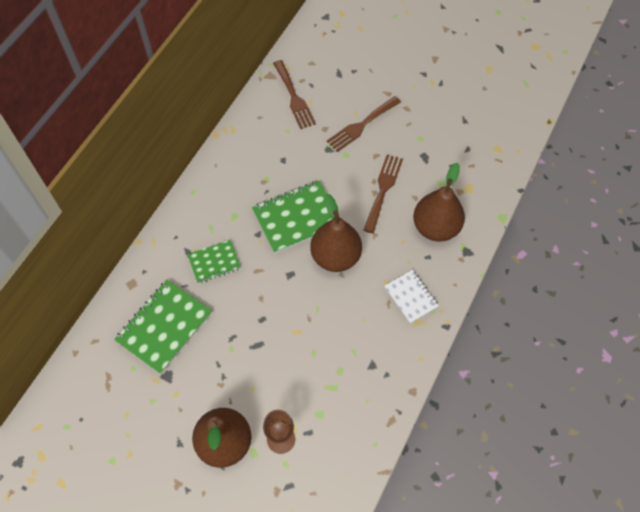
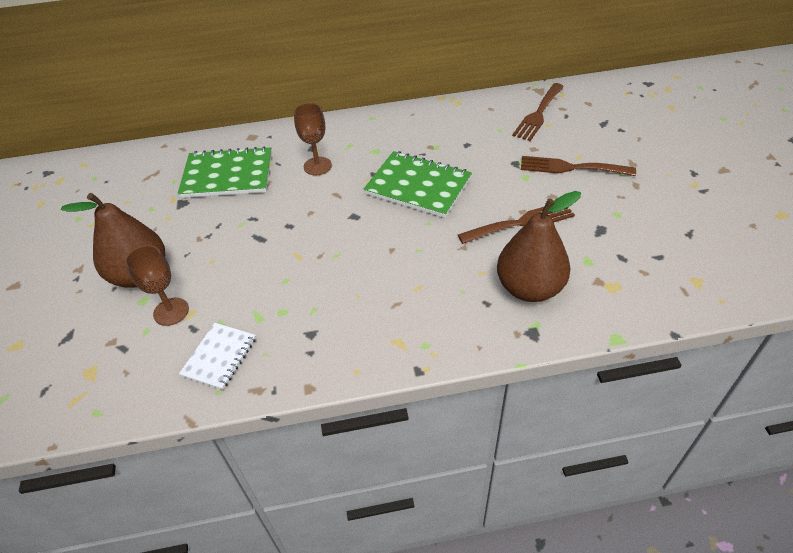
camera: 55 degrees right, 15 degrees down
green notebook [187,240,241,284] -> brown goblet [294,103,332,175]
brown pear [310,194,362,272] -> none
white notebook [384,270,439,323] -> white notebook moved to [179,323,256,390]

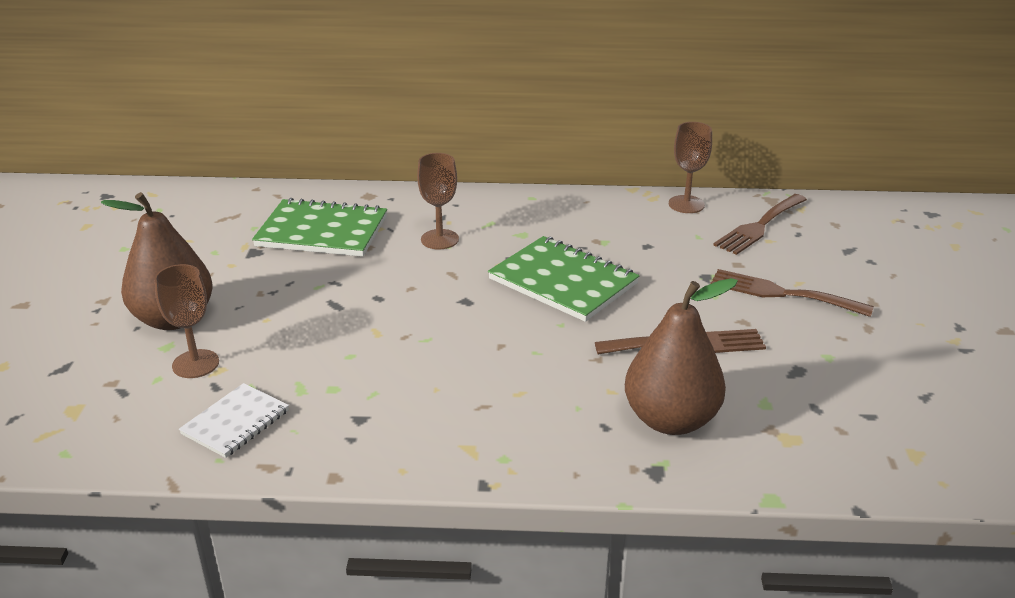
camera: 10 degrees right, 15 degrees down
none -> brown goblet [669,122,712,213]

